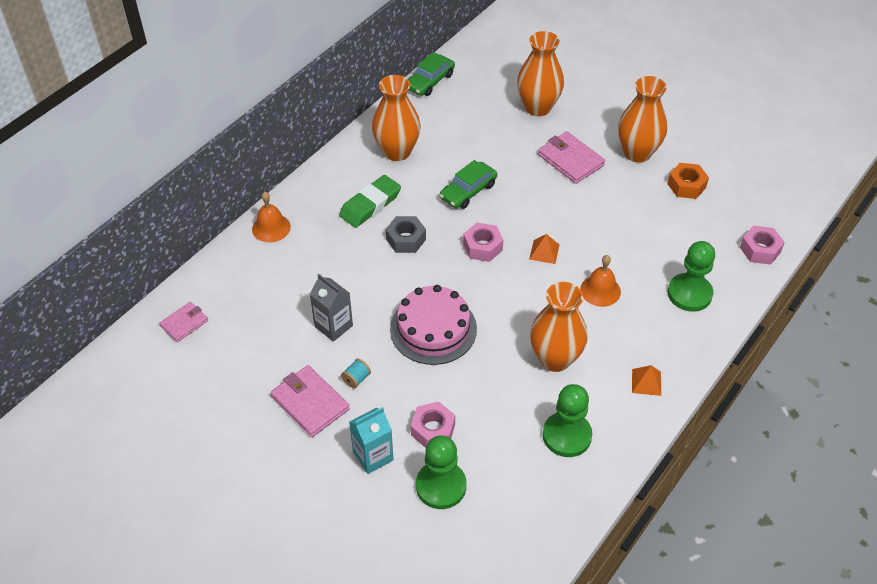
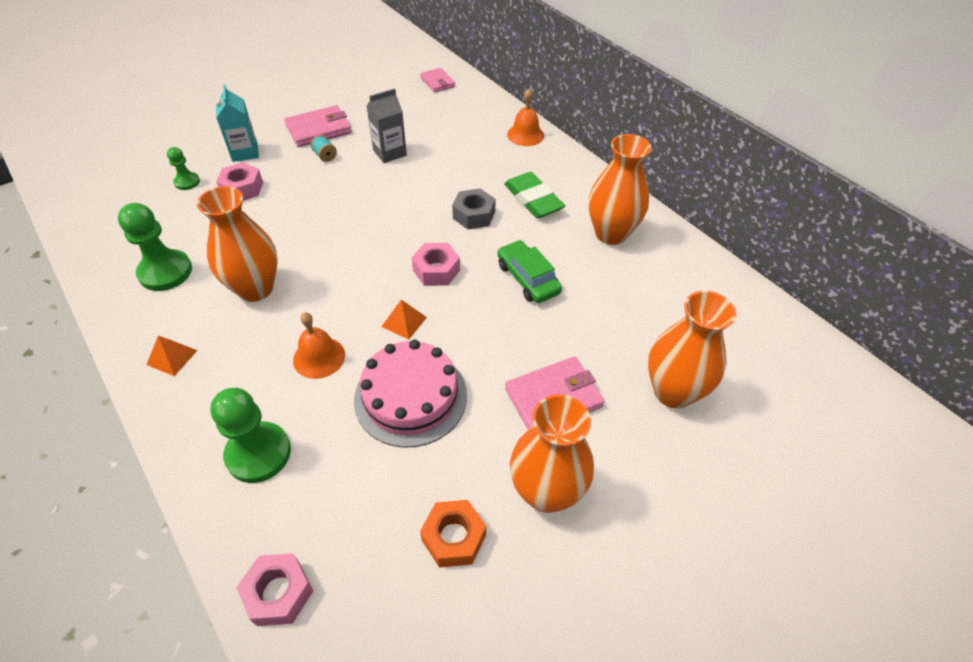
camera: 105 degrees right, 0 degrees up
pink cake [390,285,477,365] -> pink cake moved to [354,340,467,448]
green car [408,52,455,96] -> none
green pawn [416,435,466,509] -> green pawn [167,147,200,190], size x0.54

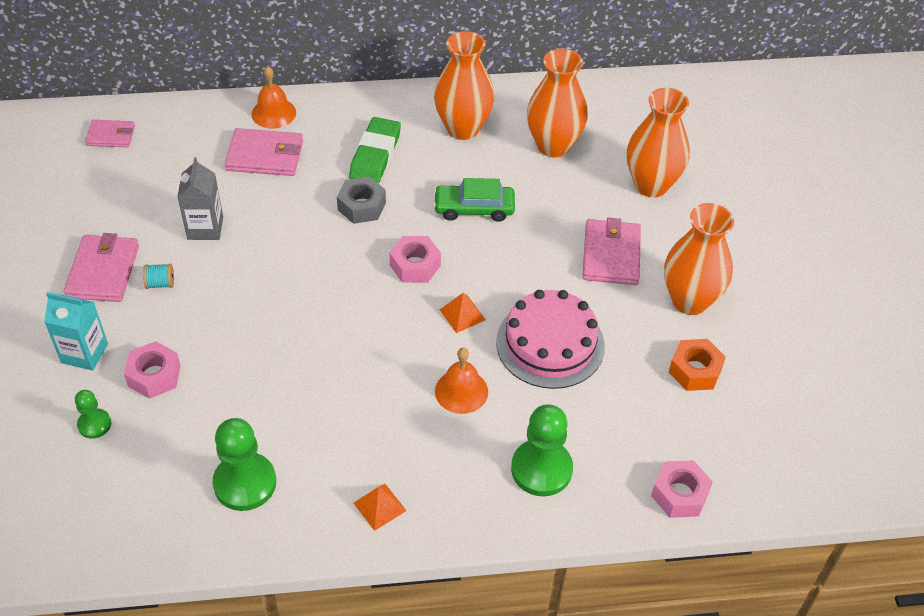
camera: 60 degrees left, 0 degrees up
orange vase [197,186,278,302] -> orange vase moved to [527,49,588,157]
green eraser [504,172,565,218] -> green eraser turned 75 degrees counterclockwise [349,117,401,184]
none -> pink wallet [225,128,303,176]

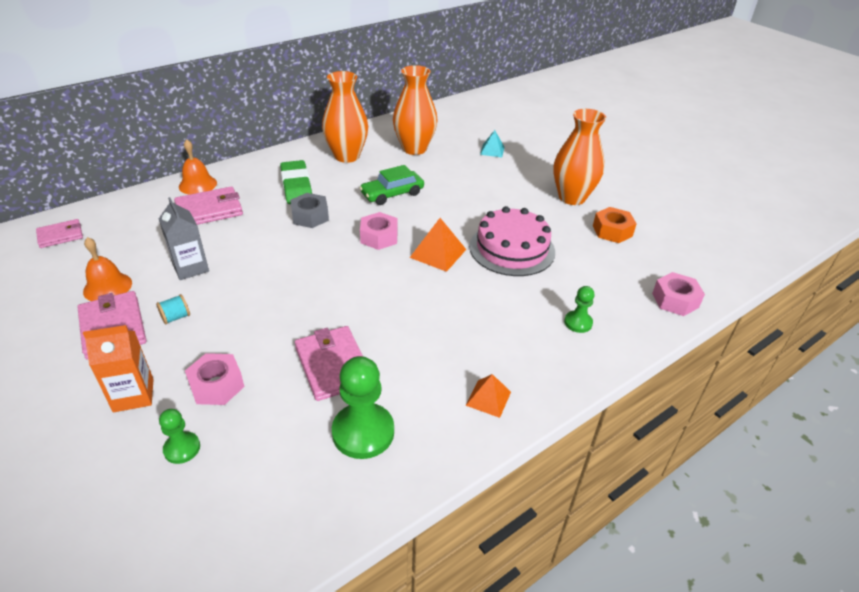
camera: 30 degrees left, 10 degrees down
turquoise carton [44,292,108,371] -> orange carton [83,325,153,412]
orange bell [435,348,488,414] -> orange bell moved to [83,237,132,301]
orange pyramid [440,292,486,333] -> orange pyramid [410,218,466,272], size x1.50
green pawn [511,404,573,496] -> green pawn [564,286,594,333], size x0.54
pink wallet [582,218,641,285] -> pink wallet moved to [295,326,363,401]
orange vase [627,88,690,197] -> turquoise pyramid [480,130,505,157]

